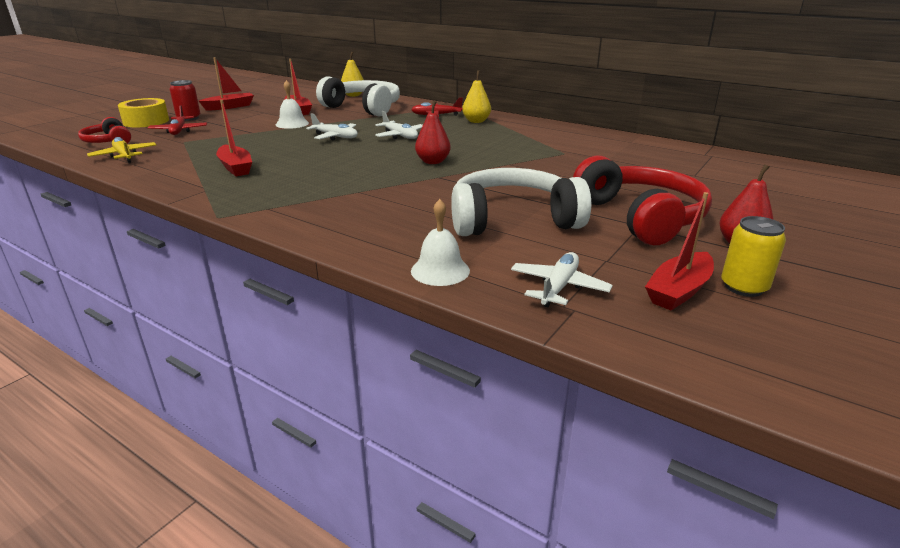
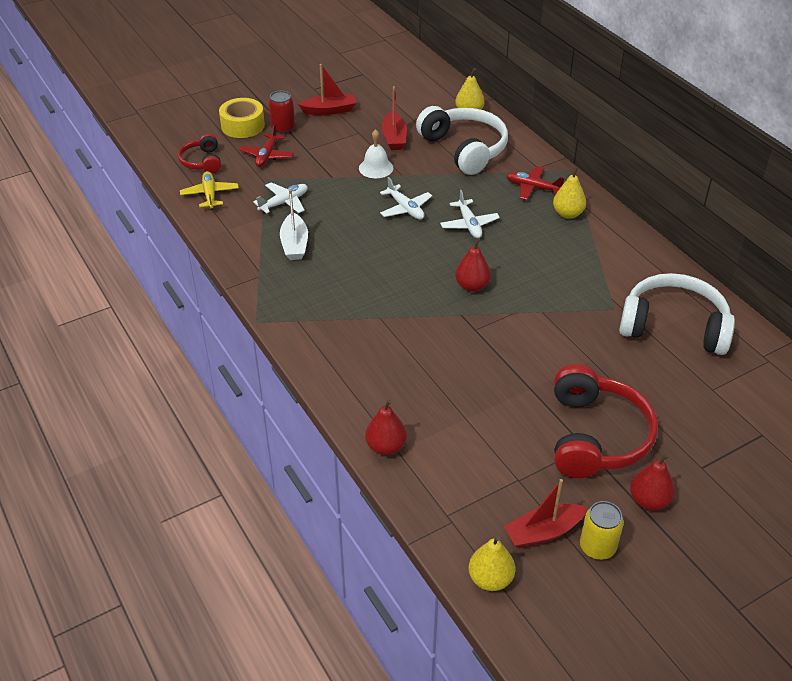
camera: 25 degrees right, 15 degrees up
red boat [216,100,252,176] -> white boat [280,190,308,260]
white bell [411,199,470,286] -> red pear [365,399,407,455]
white headphones [451,168,591,236] -> white headphones moved to [619,273,735,355]
white plane [511,252,613,307] -> white plane moved to [253,182,308,214]
none -> yellow pear [469,536,515,591]

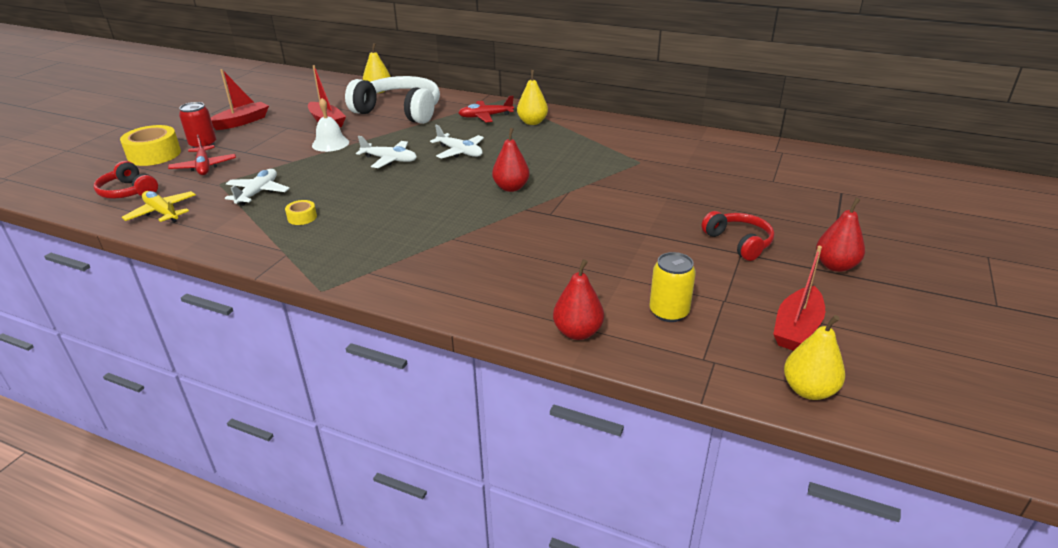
camera: 35 degrees left, 10 degrees down
white boat [280,190,308,260] -> yellow tape [285,200,317,225]
red headphones [554,364,658,478] -> red headphones [701,211,775,261], size x0.54
yellow can [580,501,624,560] -> yellow can moved to [649,252,696,322]
white headphones [619,273,735,355] -> none

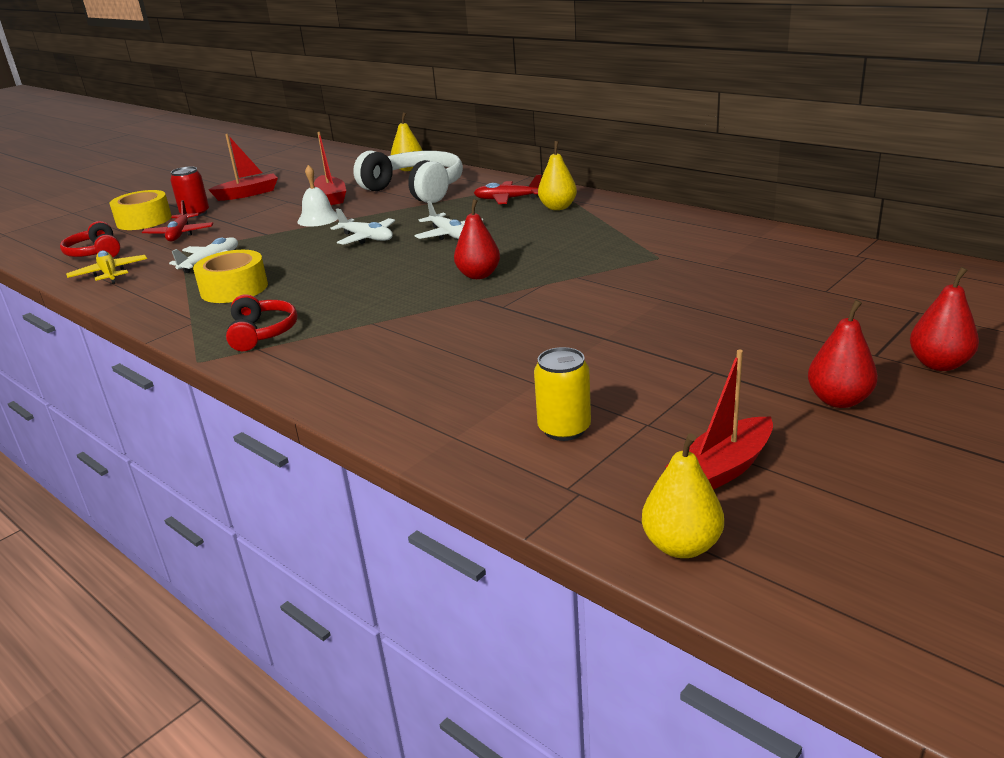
camera: 20 degrees right, 5 degrees down
yellow tape [285,200,317,225] -> yellow tape [193,250,268,303], size x2.04
red pear [553,259,604,340] -> red pear moved to [910,267,979,371]
red headphones [701,211,775,261] -> red headphones moved to [226,294,298,351]

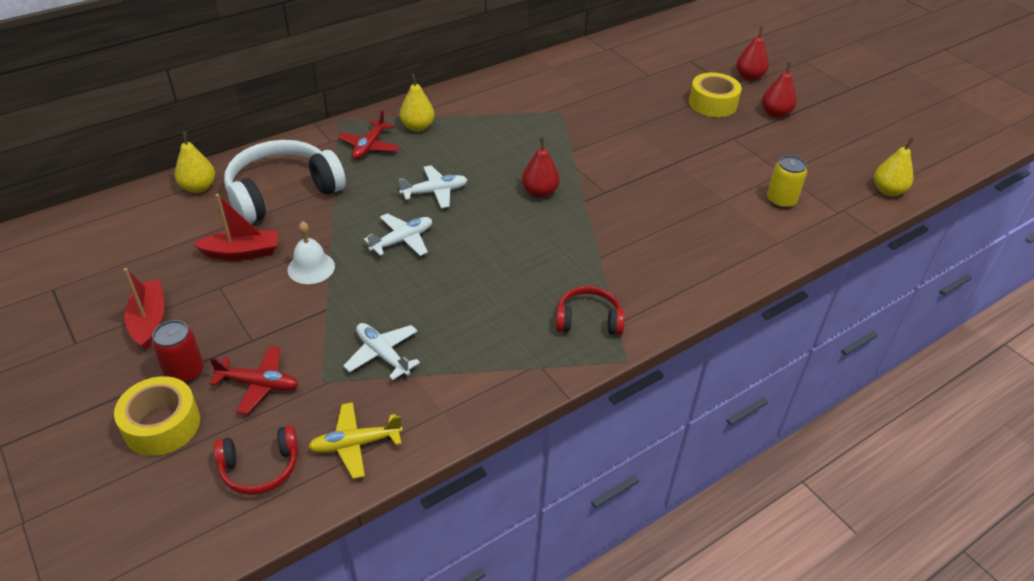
camera: 80 degrees left, 15 degrees up
yellow tape [193,250,268,303] -> yellow tape moved to [689,73,742,117]
red boat [666,350,773,490] -> none

